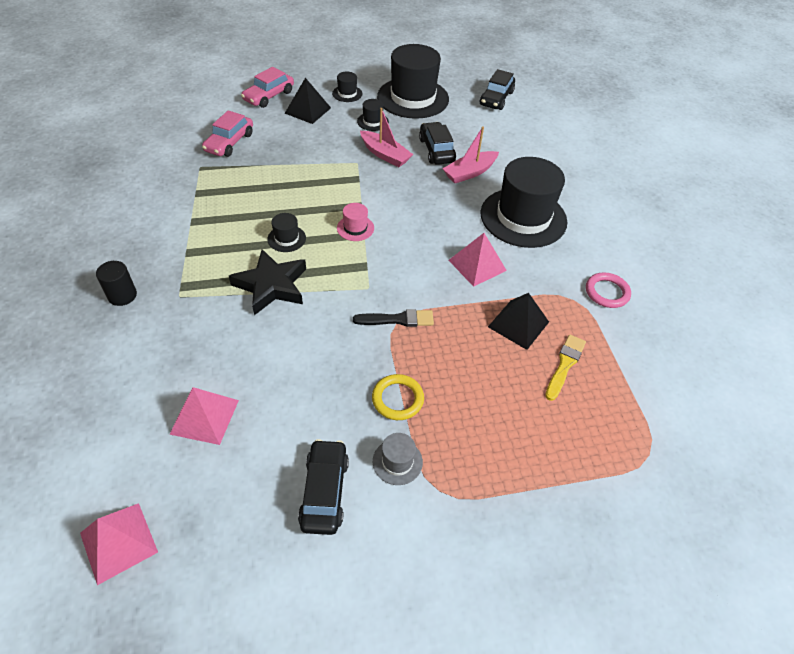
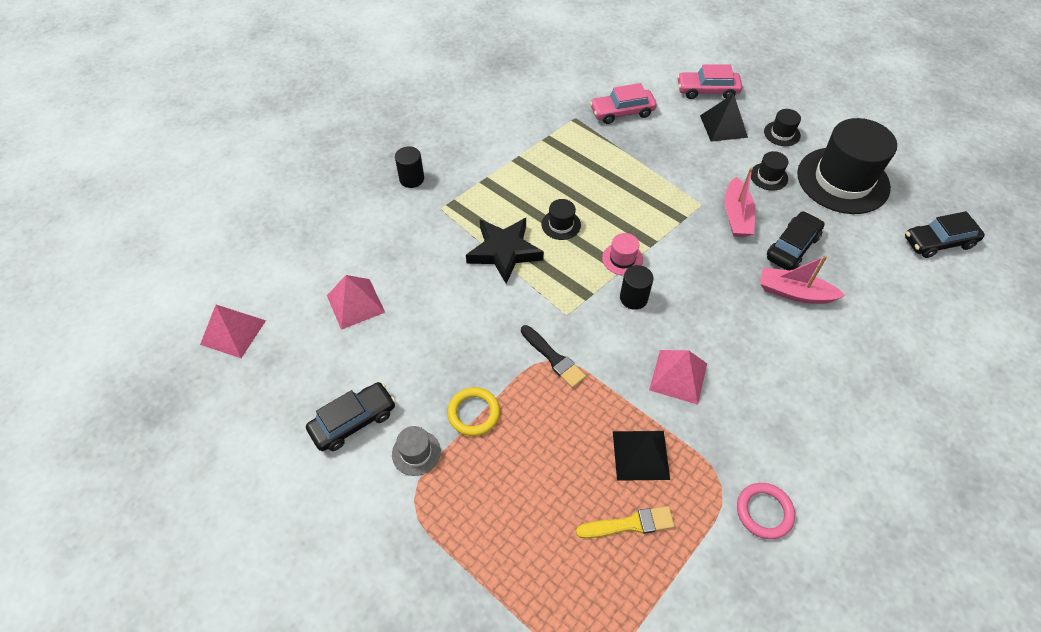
camera: 55 degrees right, 5 degrees up
black hat [481,157,567,248] -> none
none -> black cylinder [620,265,653,310]

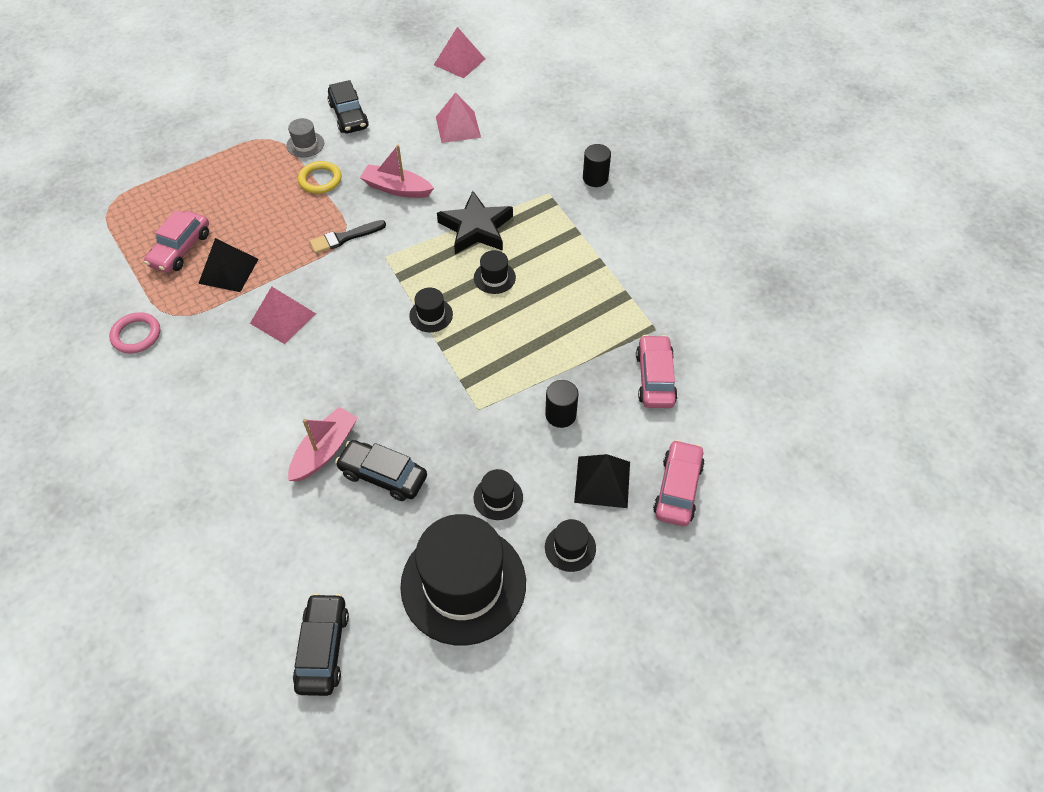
camera: 105 degrees right, 0 degrees up
yellow brush [576,506,675,538] -> pink car [144,210,209,273]
pink hat [602,233,643,275] -> black hat [409,287,453,332]
black cylinder [620,265,653,310] -> black cylinder moved to [545,380,578,428]
pink boat [725,168,755,237] -> pink boat moved to [360,145,434,198]
black car [767,211,825,270] -> black car turned 150 degrees clockwise [335,440,427,501]

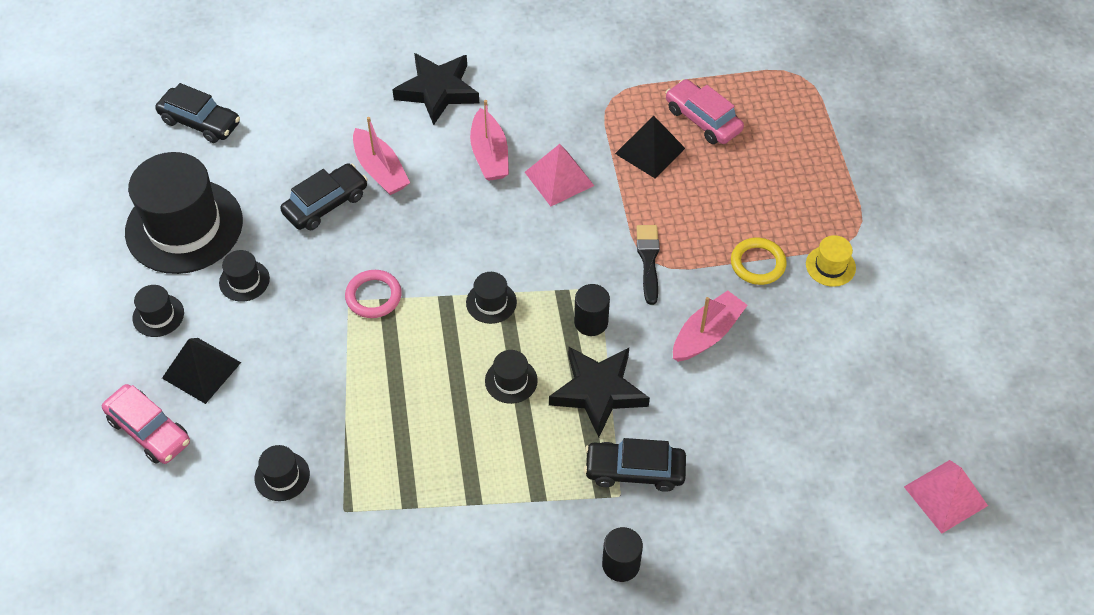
camera: 115 degrees right, 0 degrees up
pink ring [109,312,160,353] -> pink ring moved to [345,270,402,318]
grey hat [286,118,324,157] -> yellow hat [806,235,856,287]
black car [328,80,369,133] -> black car moved to [584,438,686,492]
pink pyramid [436,92,481,143] -> none
black cylinder [545,380,578,428] -> black cylinder moved to [574,284,610,336]
pink car [636,335,678,408] -> black hat [255,445,310,501]
none -> black star [392,53,480,125]
none -> pink boat [470,100,509,181]

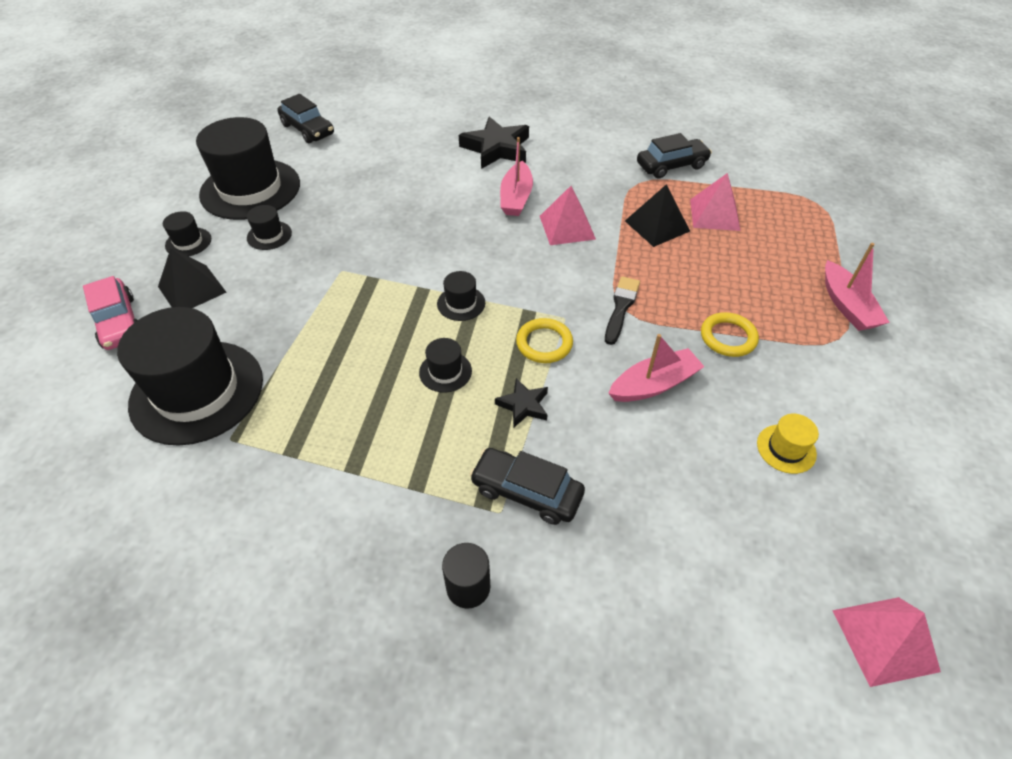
camera: 20 degrees right, 5 degrees down
black hat [255,445,310,501] -> black hat [117,307,263,446], size x2.39
black car [280,163,368,230] -> black car moved to [637,133,712,179]
pink ring [345,270,402,318] -> none
pink boat [353,117,410,195] -> pink boat moved to [825,243,890,331]
black star [549,346,650,437] -> black star [495,378,548,427], size x0.54
black cylinder [574,284,610,336] -> yellow ring [516,318,573,363]
pink car [666,79,744,144] -> pink pyramid [690,173,741,231]
yellow hat [806,235,856,287] -> yellow hat moved to [757,414,819,474]

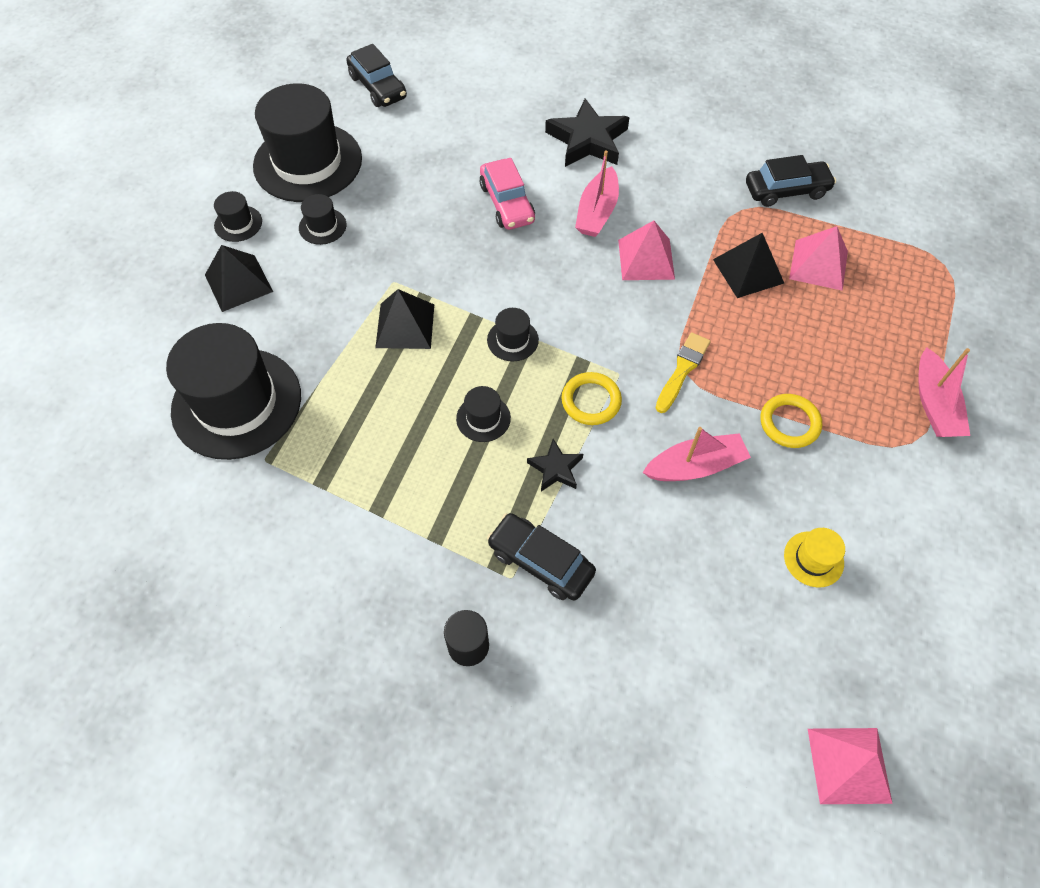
camera: 10 degrees right, 10 degrees up
pink car [83,276,137,350] -> pink car moved to [480,158,535,230]
black brush [605,276,640,345] -> yellow brush [656,332,711,413]
none -> black pyramid [375,289,434,349]

